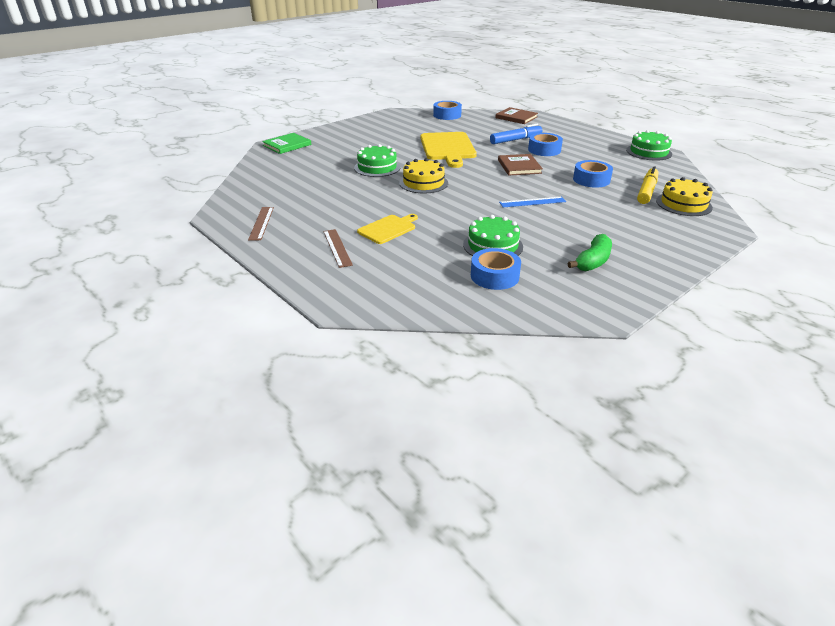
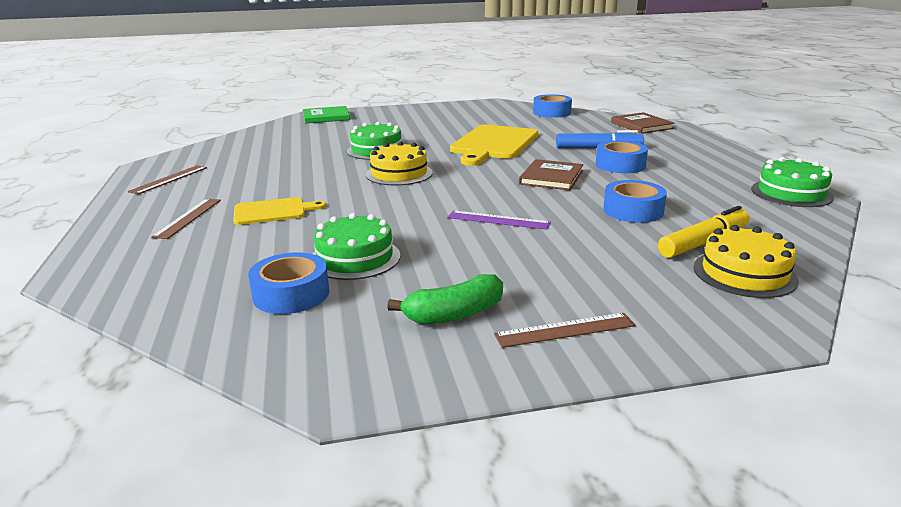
camera: 30 degrees right, 10 degrees down
blue ruler [499,197,566,207] -> purple ruler [447,211,551,230]
none -> brown ruler [494,313,636,348]

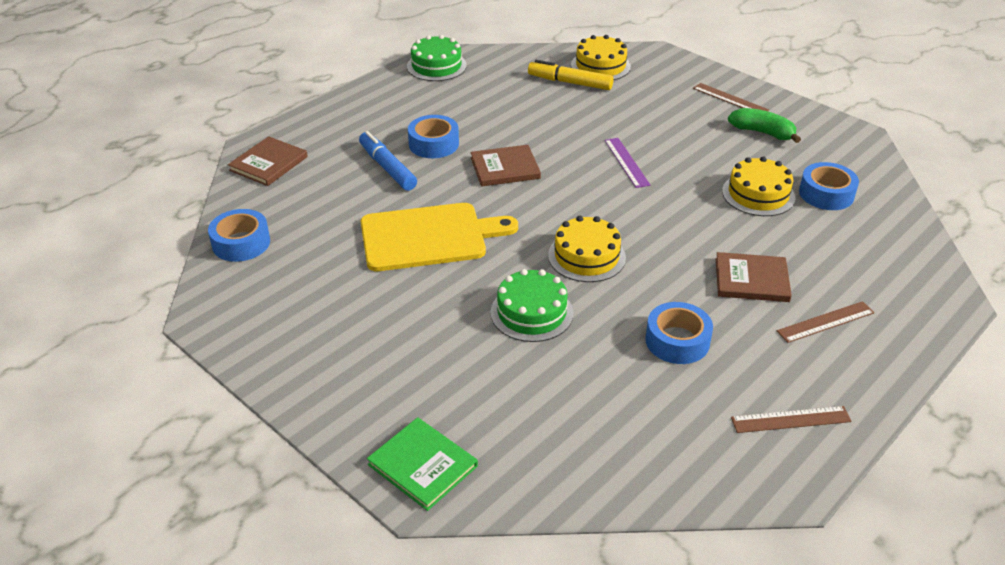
camera: 125 degrees left, 15 degrees up
yellow cutting board [233,197,326,225] -> brown book [716,252,792,302]
green cake [313,213,400,280] -> yellow cake [722,157,795,216]
blue tape [603,180,667,223] -> blue tape moved to [645,302,713,364]

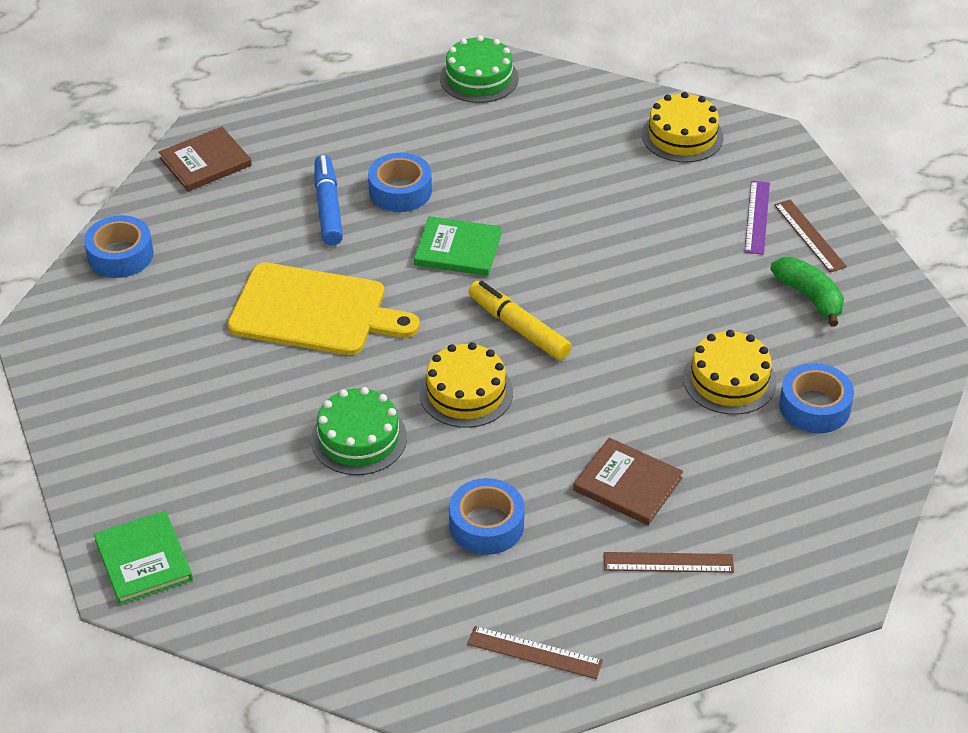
camera: 25 degrees right, 5 degrees up
brown book [471,145,541,187] -> green book [414,216,502,276]
yellow marker [528,60,613,90] -> yellow marker moved to [469,281,572,360]
purple ruler [605,138,650,188] -> purple ruler moved to [745,181,770,255]

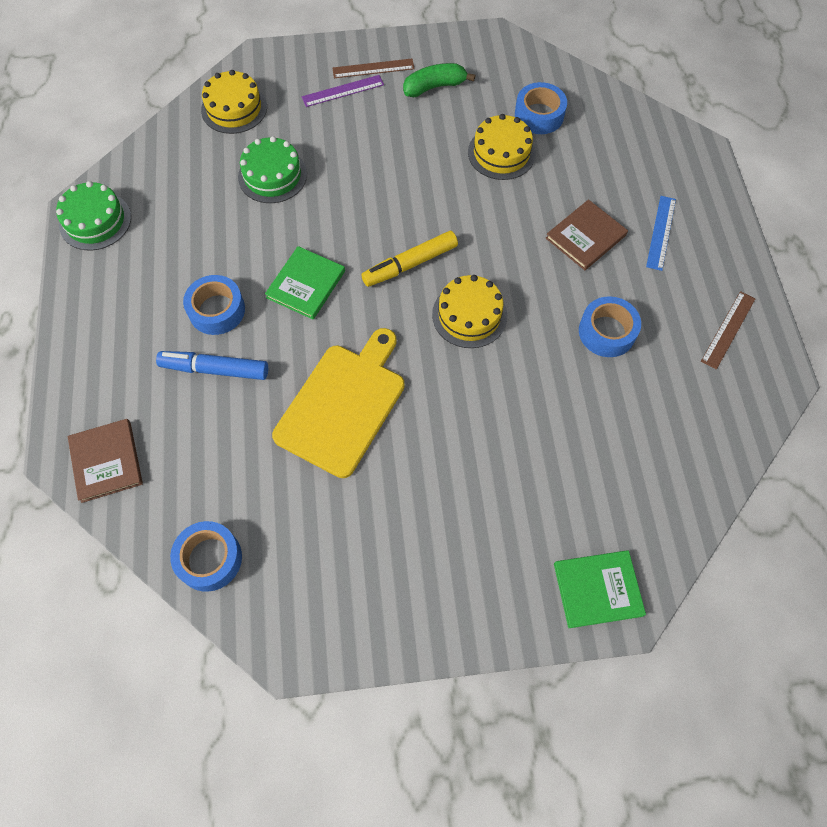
camera: 75 degrees left, 20 degrees up
green cake [311,387,407,475] -> green cake moved to [238,136,307,203]
brown ruler [604,552,734,573] -> blue ruler [646,196,676,271]
purple ruler [745,181,770,255] -> purple ruler turned 45 degrees counterclockwise [302,75,384,107]

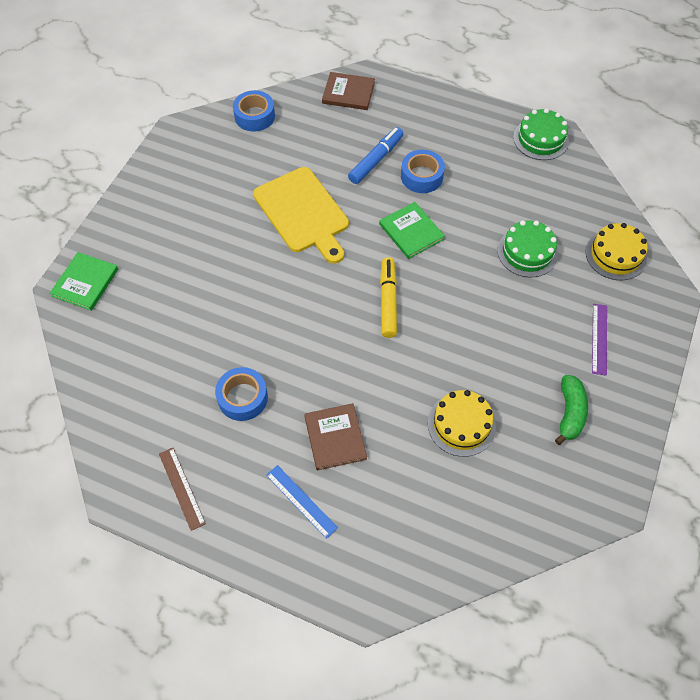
camera: 120 degrees right, 5 degrees down
brown ruler [332,59,415,78] -> none
yellow cake [432,275,507,348] -> none
blue tape [515,82,567,134] -> none

